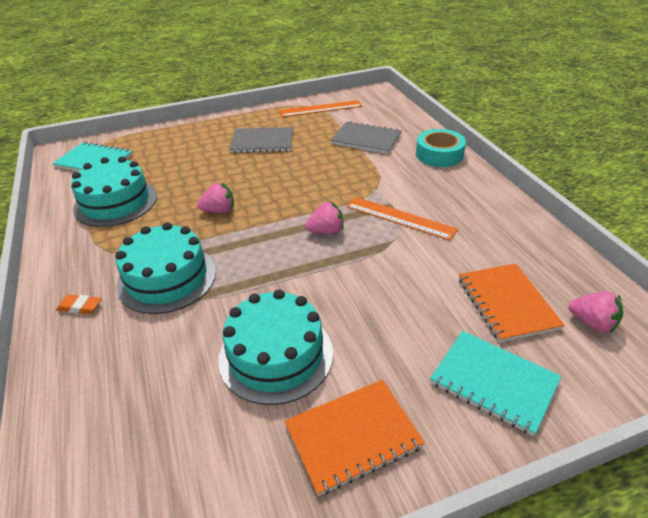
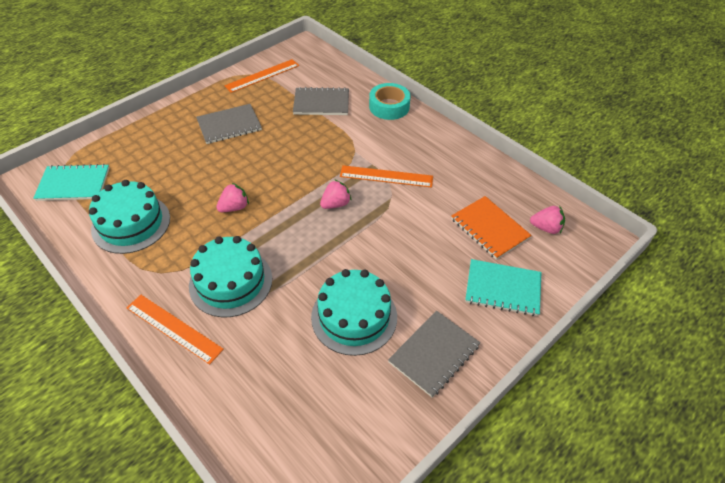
camera: 25 degrees left, 10 degrees up
orange eraser [56,294,102,314] -> orange ruler [126,295,224,365]
orange notebook [284,380,425,496] -> grey notebook [388,311,480,398]

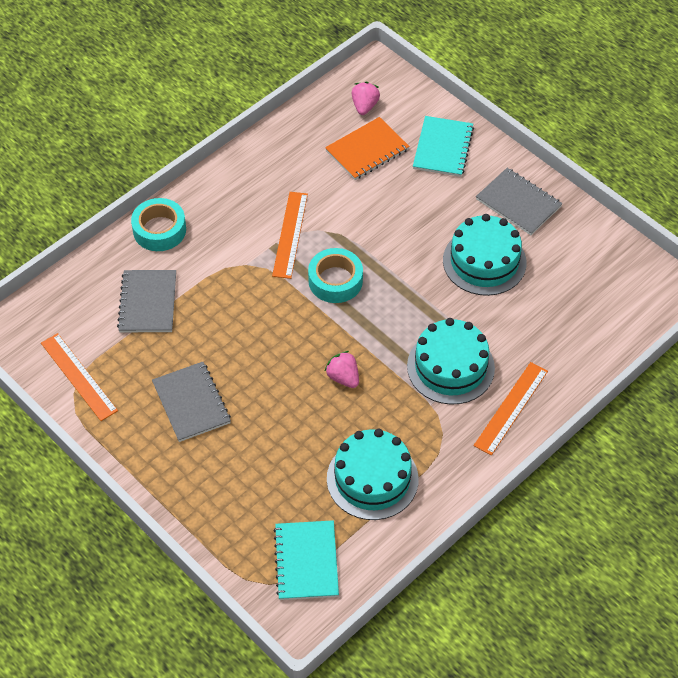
camera: 90 degrees left, 5 degrees up
pink strawberry [320,179,352,209] -> turquoise tape [308,248,363,303]

